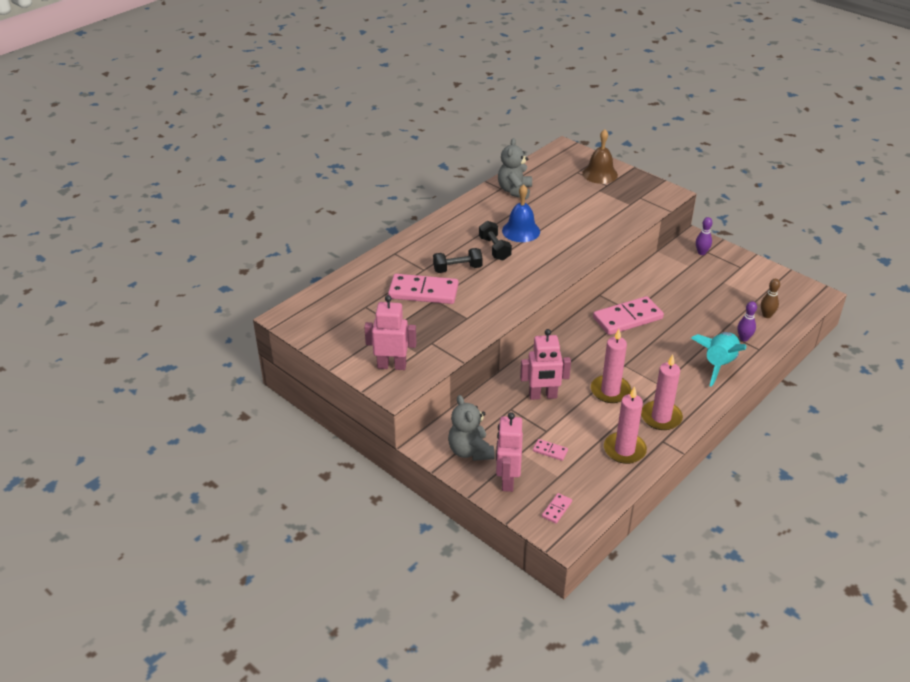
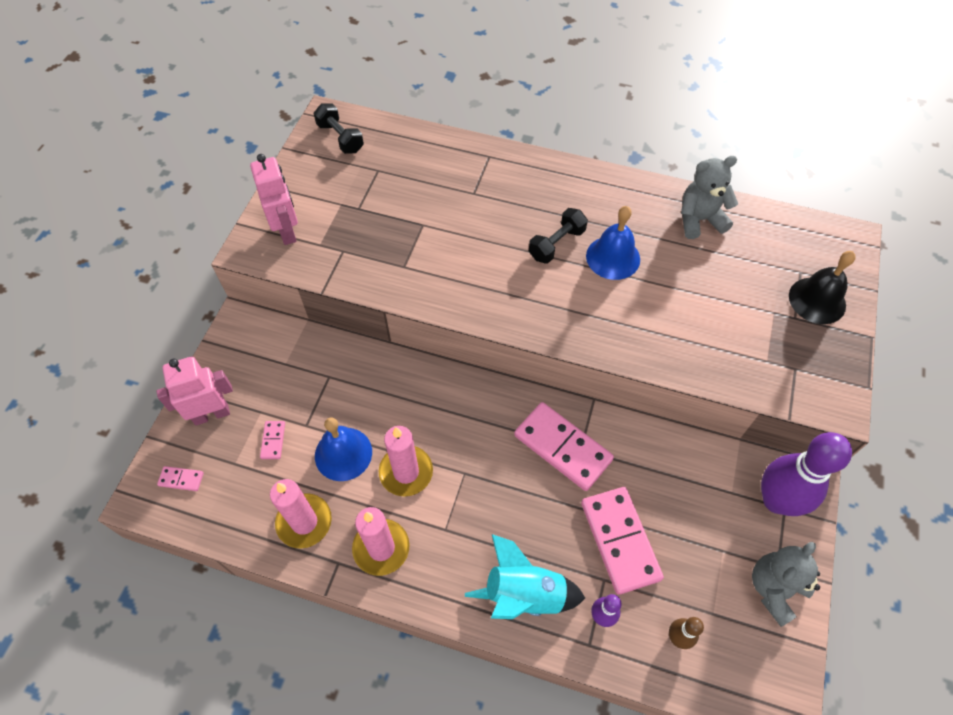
camera: 65 degrees right, 20 degrees up
pink domino [388,274,458,304] -> pink domino moved to [581,487,664,595]
black dumbbell [433,248,483,273] -> black dumbbell moved to [314,103,364,154]
grey teddy bear [448,395,495,461] -> grey teddy bear moved to [752,542,820,627]
pink robot [520,329,571,400] -> none
brown bell [582,129,618,184] -> black bell [789,251,856,324]
purple bowling pin [696,217,713,255] -> purple bowling pin [761,432,852,516], size x2.19
none -> blue bell [315,417,372,481]

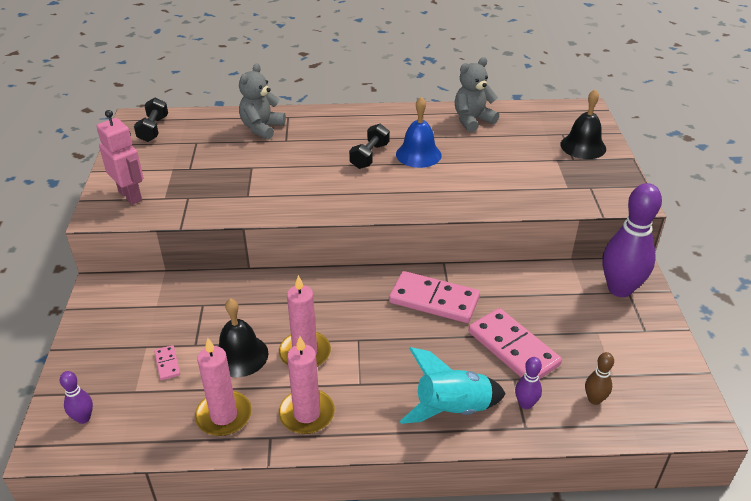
camera: 20 degrees left, 20 degrees down
pink robot [156,356,233,425] -> none
pink domino [157,466,204,491] -> purple bowling pin [60,371,93,424]
black dumbbell [314,103,364,154] -> black dumbbell turned 60 degrees clockwise [134,97,168,142]
blue bell [315,417,372,481] -> black bell [218,298,268,377]
grey teddy bear [752,542,820,627] -> grey teddy bear moved to [239,63,286,140]

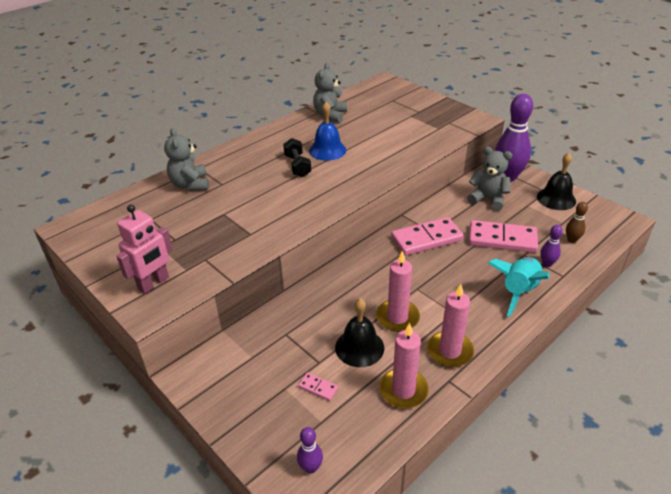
camera: 40 degrees left, 0 degrees up
pink robot [97,110,143,205] -> pink robot turned 120 degrees clockwise [116,204,173,294]
black dumbbell [134,97,168,142] -> none
black bell [560,89,606,159] -> black bell moved to [537,153,576,210]
none -> grey teddy bear [467,147,512,211]

